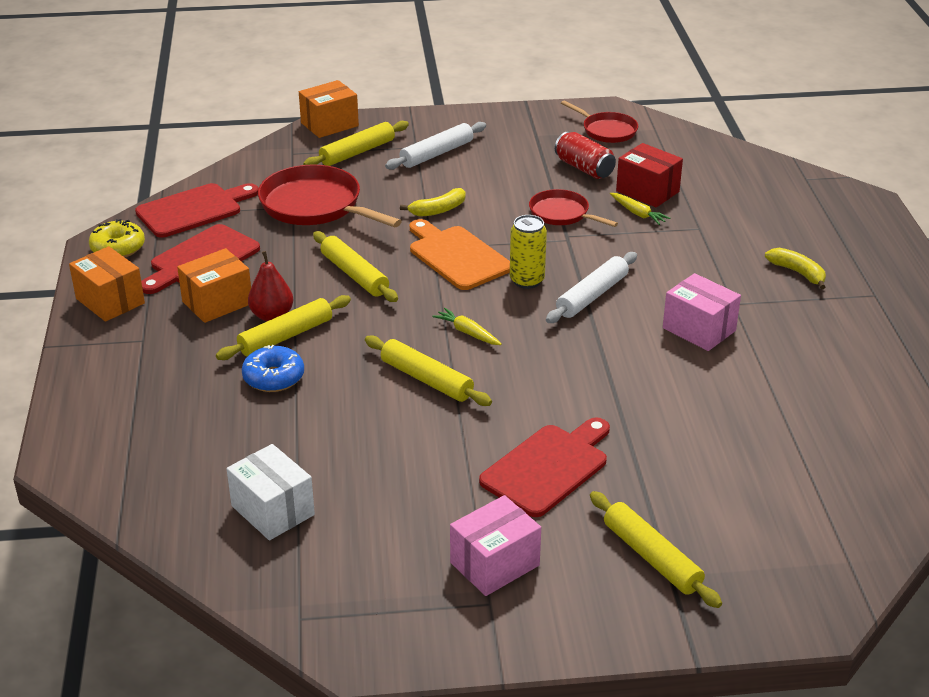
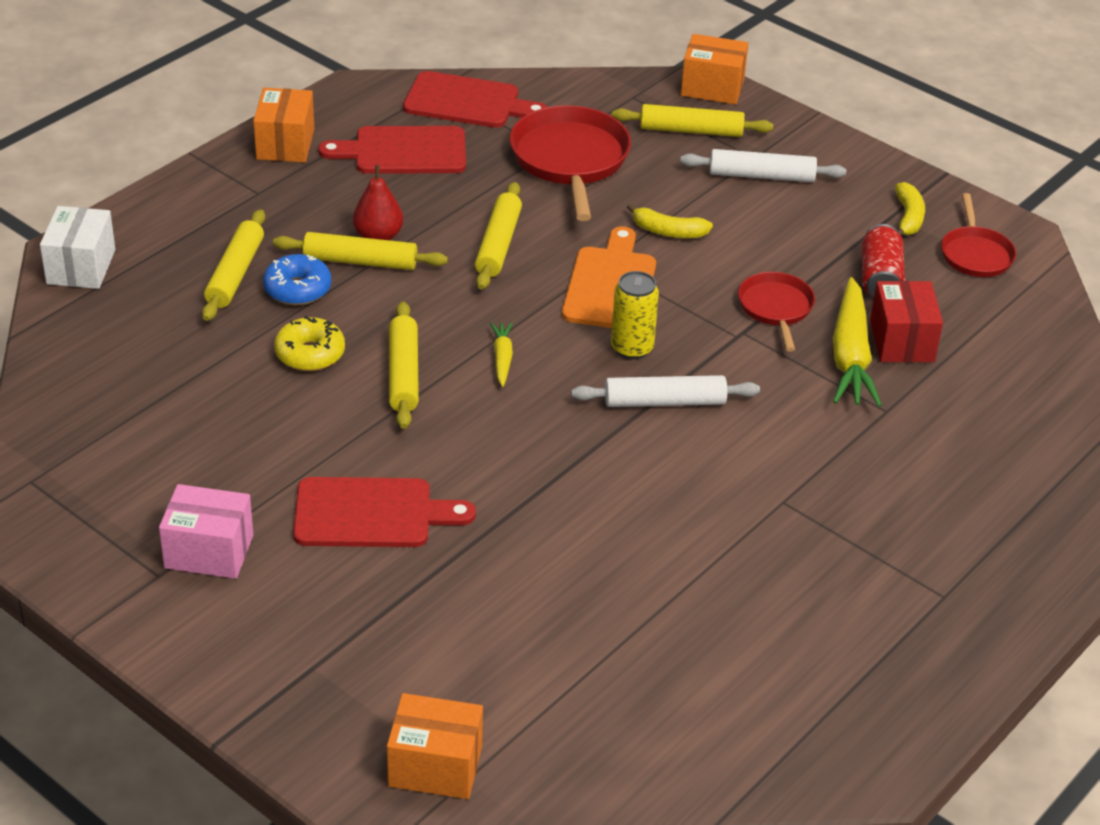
camera: 45 degrees right, 5 degrees up
yellow donut [89,219,145,257] -> yellow donut moved to [274,316,345,371]
orange box [177,248,251,323] -> orange box moved to [387,693,483,799]
white box [226,444,315,540] -> white box moved to [40,206,115,289]
yellow rolling pin [590,491,722,608] -> yellow rolling pin moved to [202,209,265,321]
yellow carrot [610,193,670,225] -> yellow carrot [833,277,882,407], size x2.02
pink box [663,273,741,351] -> none
yellow banana [765,248,826,289] -> yellow banana moved to [895,182,925,235]

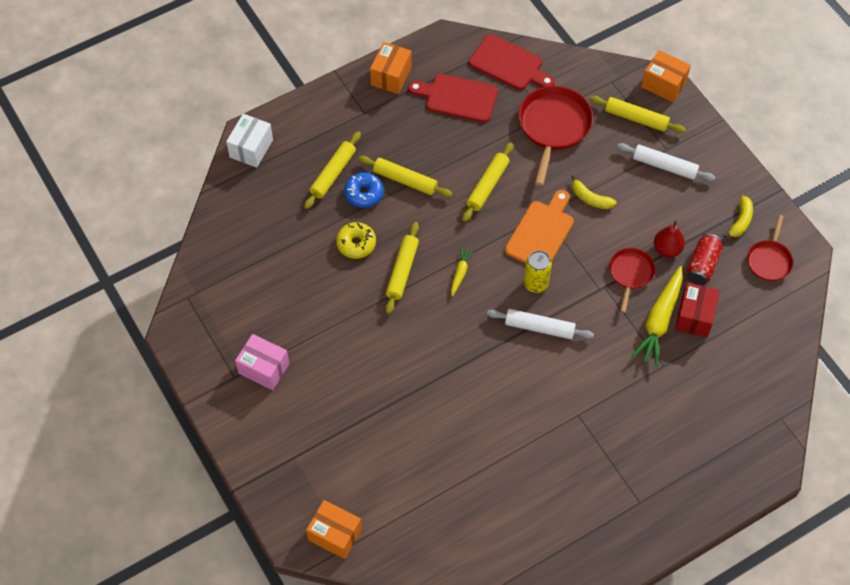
camera: 20 degrees right, 20 degrees up
red cutting board [293,477,476,547] -> none
red pear [353,165,403,240] -> red pear moved to [654,220,685,257]

